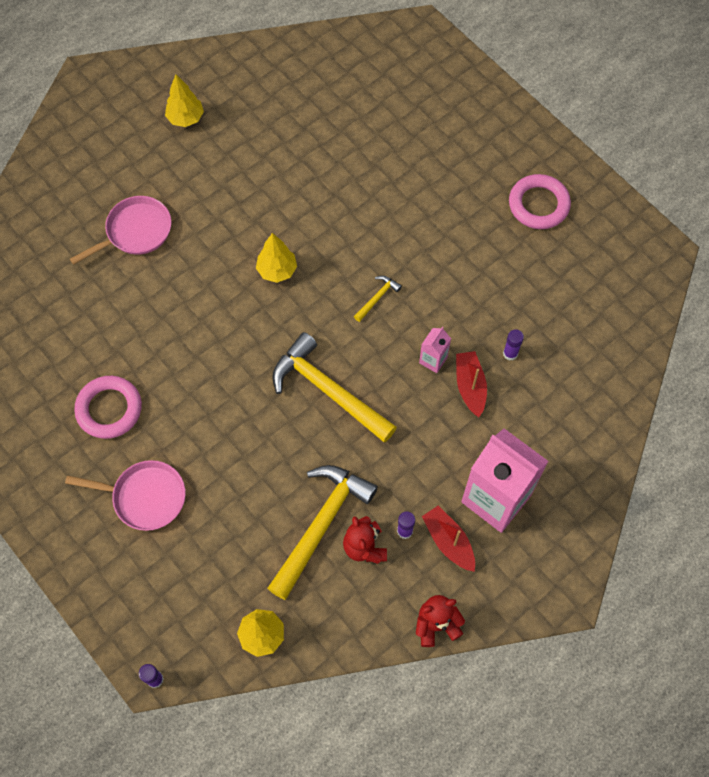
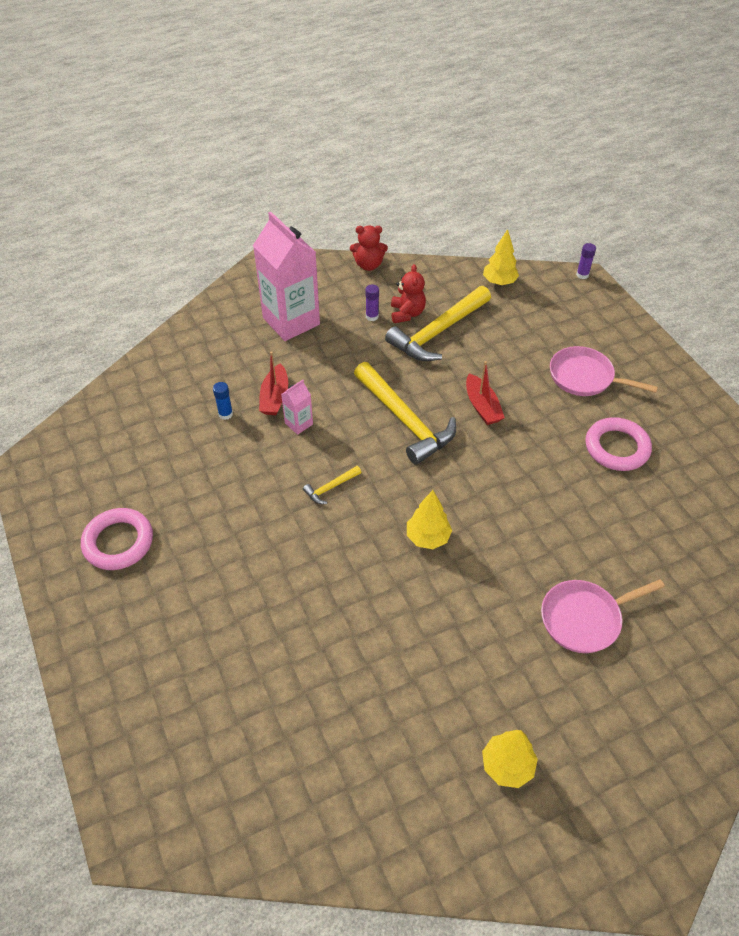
camera: 165 degrees left, 15 degrees down
red boat [422,505,475,572] -> red boat moved to [466,361,505,425]
purple glue stick [503,329,524,360] -> blue glue stick [213,382,233,420]

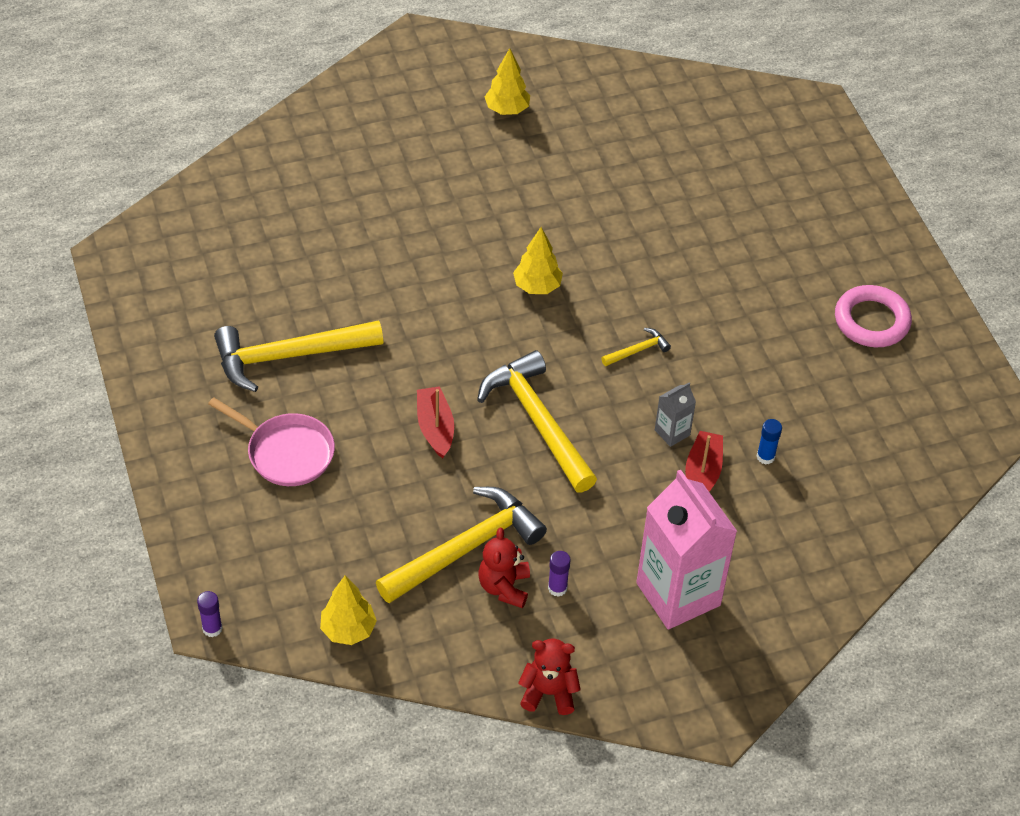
camera: 175 degrees left, 0 degrees up
pink carton [281,380,313,435] -> grey carton [655,383,696,447]
pink pan [541,579,665,653] -> none
pink ring [585,417,652,471] -> yellow hammer [214,320,383,392]

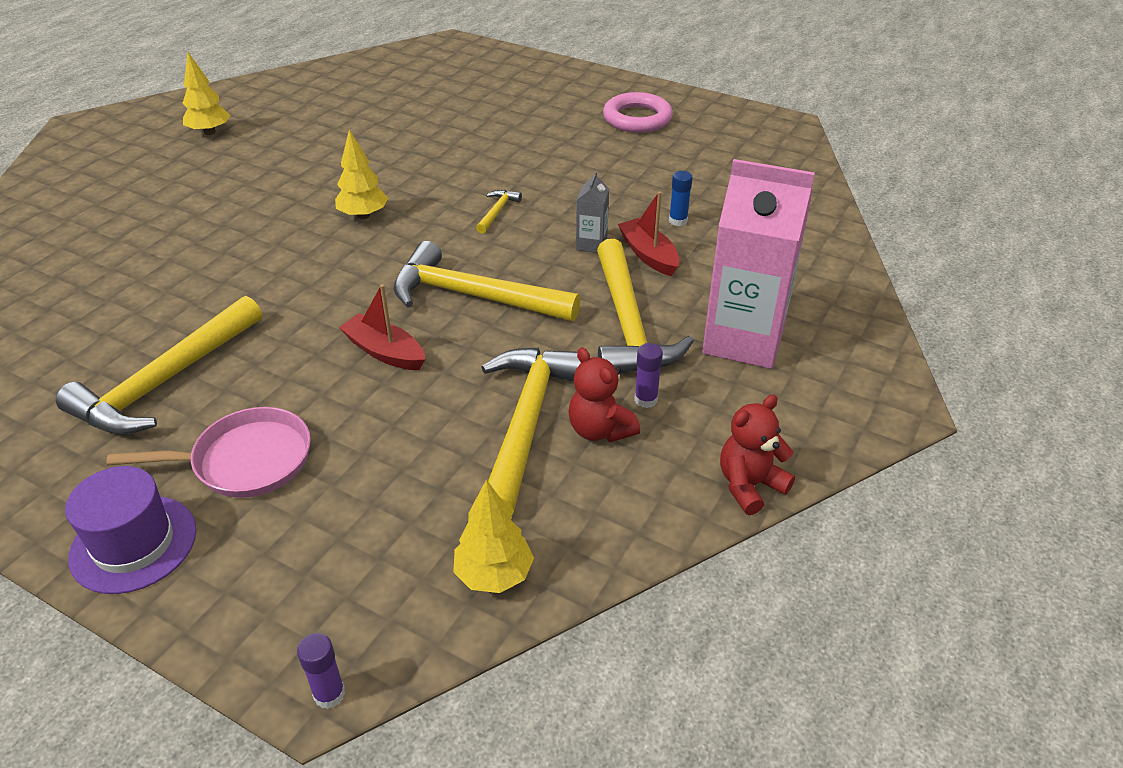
camera: 40 degrees left, 10 degrees down
none -> purple hat [65,466,196,594]
none -> yellow hammer [597,239,694,373]

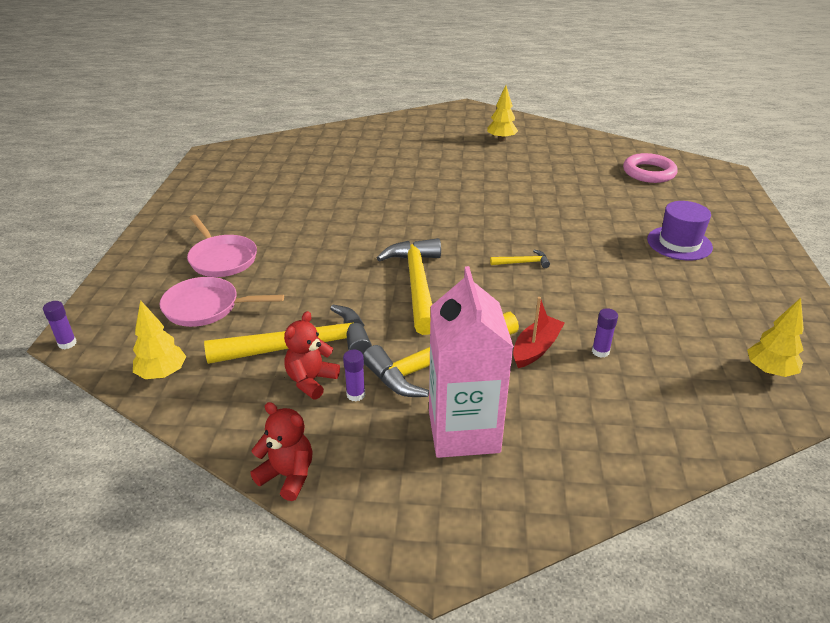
camera: 65 degrees right, 5 degrees down
yellow hammer [56,296,262,435] -> none
purple hat [65,466,196,594] -> purple hat moved to [647,201,713,260]
yellow tree [335,129,388,219] -> yellow tree moved to [747,298,804,377]
red boat [339,284,425,370] -> none
grey carton [576,171,609,253] -> none
pink ring [603,92,673,133] -> pink ring moved to [623,153,678,183]
blue glue stick [669,171,693,226] -> purple glue stick [592,308,618,358]
none -> pink pan [159,277,284,327]

